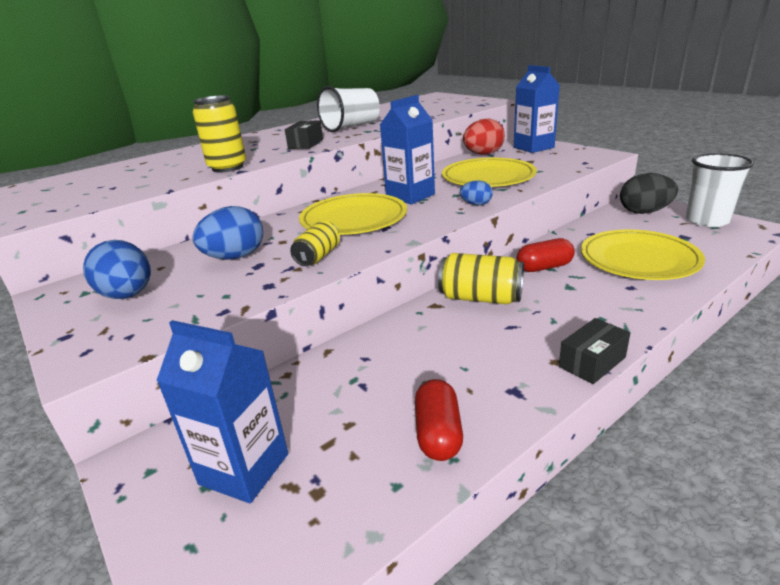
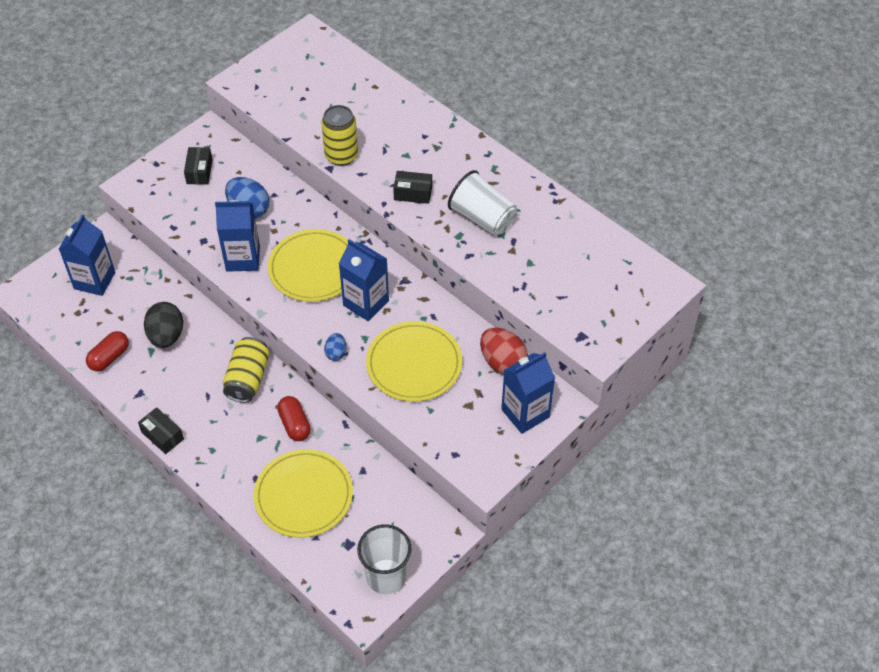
camera: 80 degrees right, 25 degrees up
blue egg [83,240,151,299] -> black box [184,147,213,185]
yellow can [290,221,340,266] -> blue carton [215,200,260,272]
red capsule [415,379,463,461] -> red capsule turned 45 degrees counterclockwise [86,331,129,371]
black egg [620,173,678,214] -> black egg moved to [144,302,183,348]

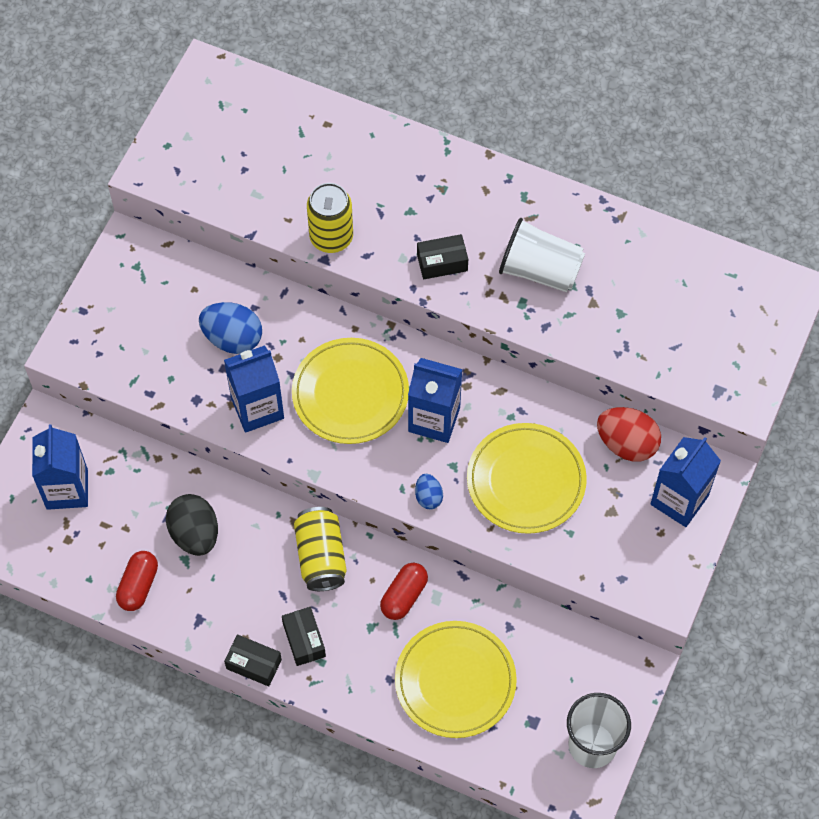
camera: 20 degrees left, 10 degrees up
black box [184,147,213,185] -> black box moved to [282,607,326,666]
red capsule [277,396,311,441] -> red capsule turned 75 degrees clockwise [380,563,428,620]

